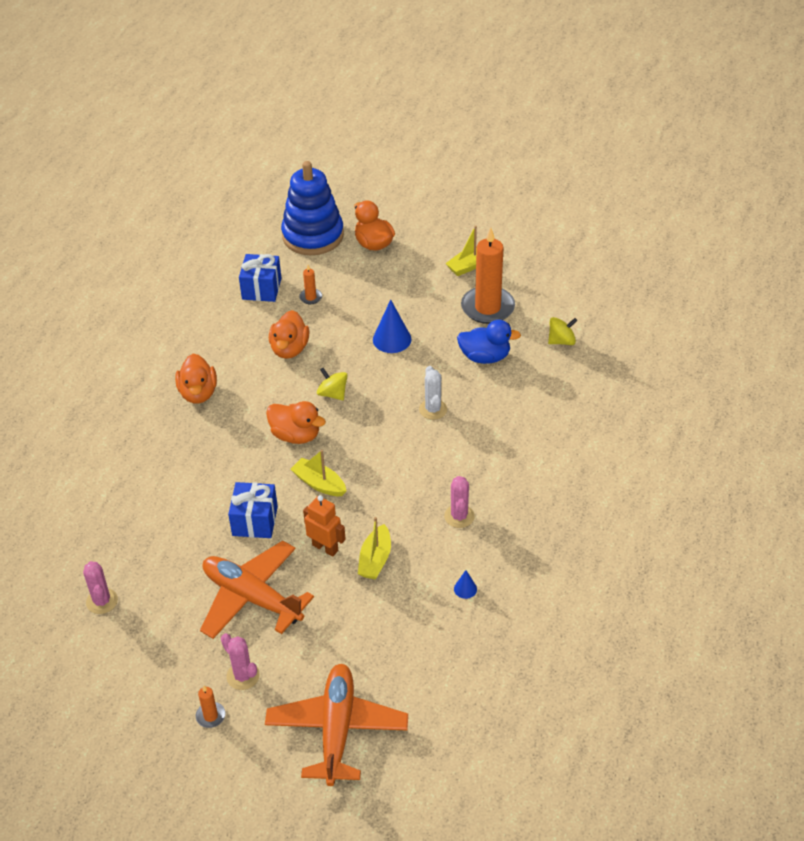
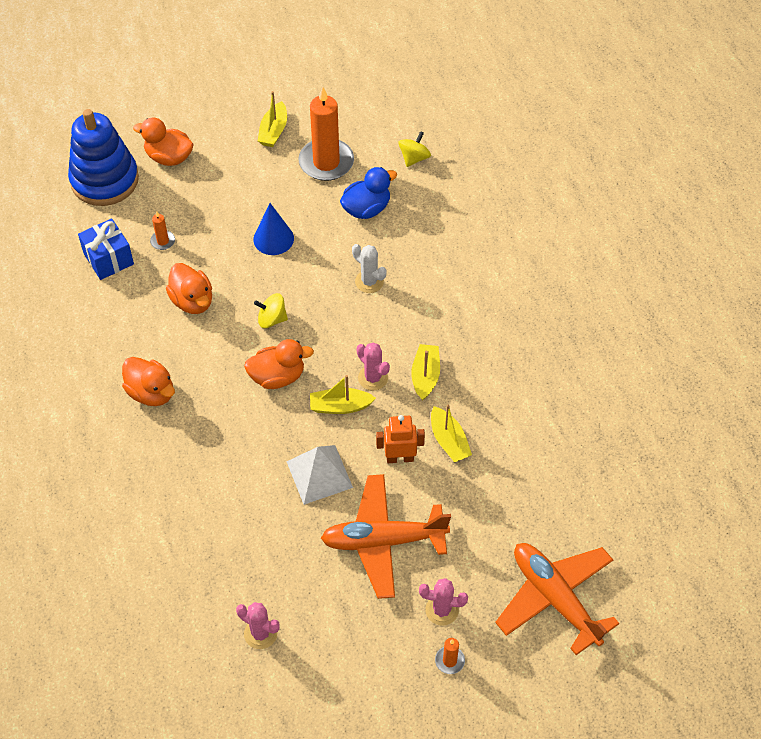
camera: 40 degrees left, 10 degrees up
blue gift [228,482,278,538] -> white pyramid [286,445,353,505]
pink cactus [444,476,475,528] -> pink cactus moved to [357,342,390,391]
blue cone [454,570,477,599] -> none
none -> yellow boat [411,344,440,401]

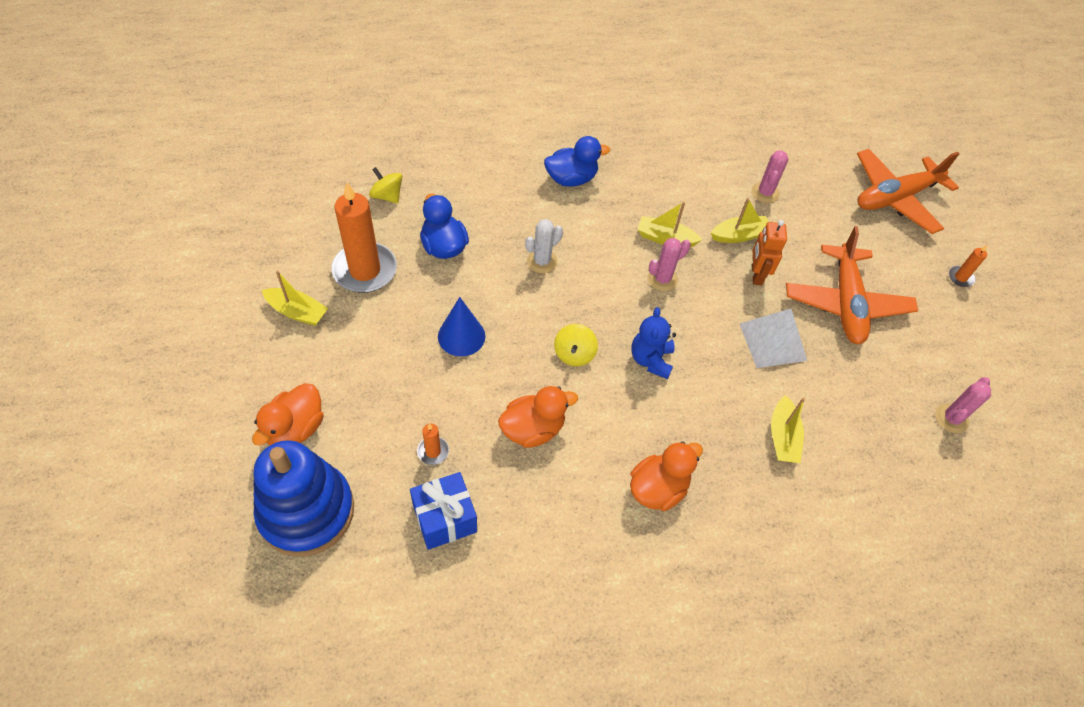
camera: 85 degrees left, 0 degrees up
orange duck [244,339,314,389] -> blue teddy bear [631,307,676,379]
yellow boat [310,375,376,414] -> yellow boat moved to [771,395,805,463]
pink cactus [419,578,468,625] -> pink cactus moved to [752,151,788,203]
none -> blue duck [544,136,610,187]

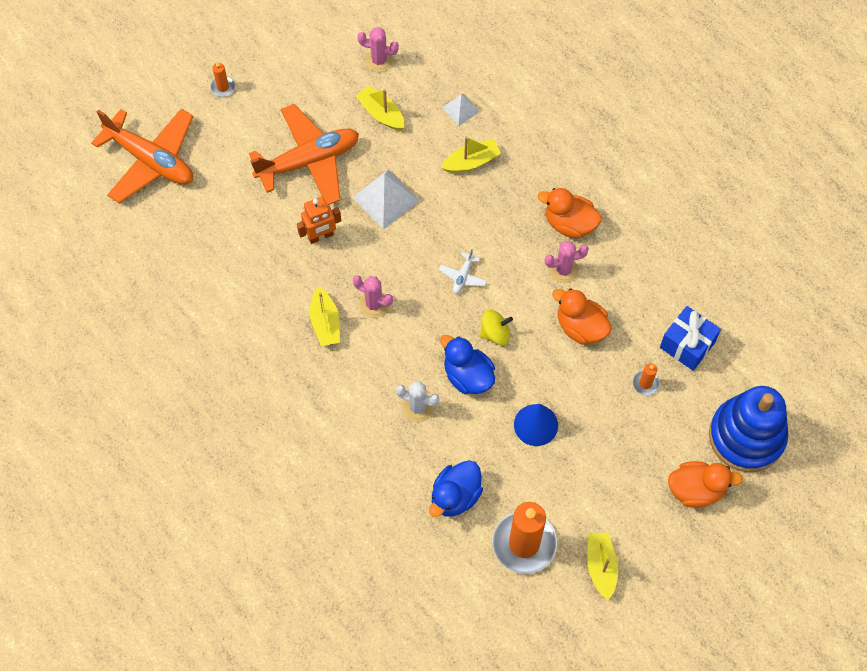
camera: 115 degrees left, 10 degrees up
yellow spinning top [369,167,402,204] -> none
blue duck [544,136,610,187] -> blue duck moved to [440,335,495,394]
blue teddy bear [631,307,676,379] -> white plane [439,249,487,294]
yellow boat [711,198,769,243] -> yellow boat moved to [356,85,404,131]
pink cactus [752,151,788,203] -> pink cactus moved to [545,241,589,283]
none -> white pyramid [442,94,479,126]

